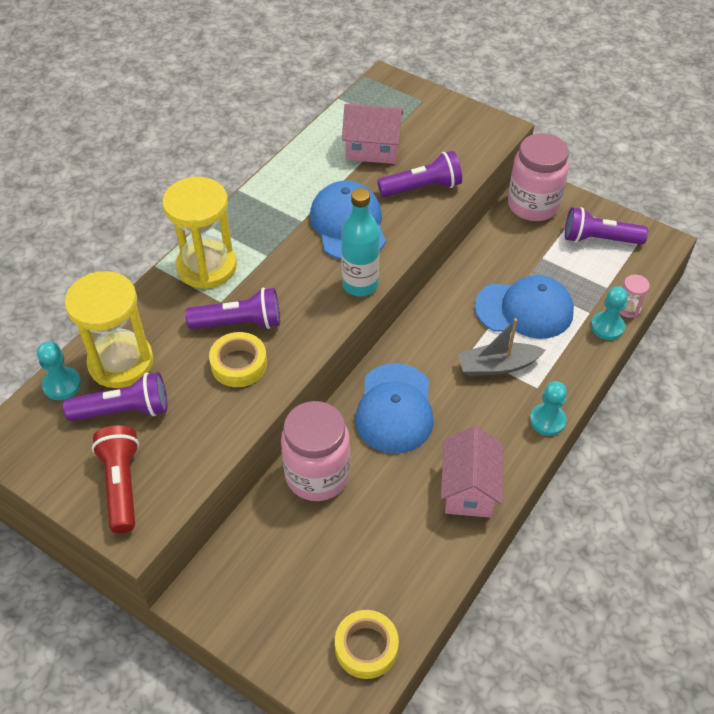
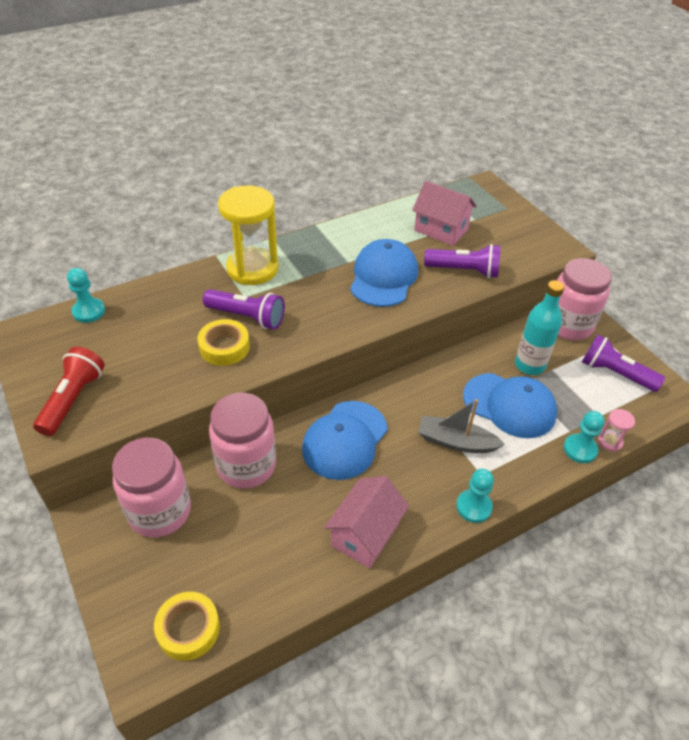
camera: 25 degrees right, 5 degrees down
purple flashlight [63,372,167,421] -> none
yellow hourglass [64,271,154,388] -> none
turquoise bottle [341,188,380,296] -> turquoise bottle moved to [515,280,564,375]
none -> pink jar [112,438,191,538]

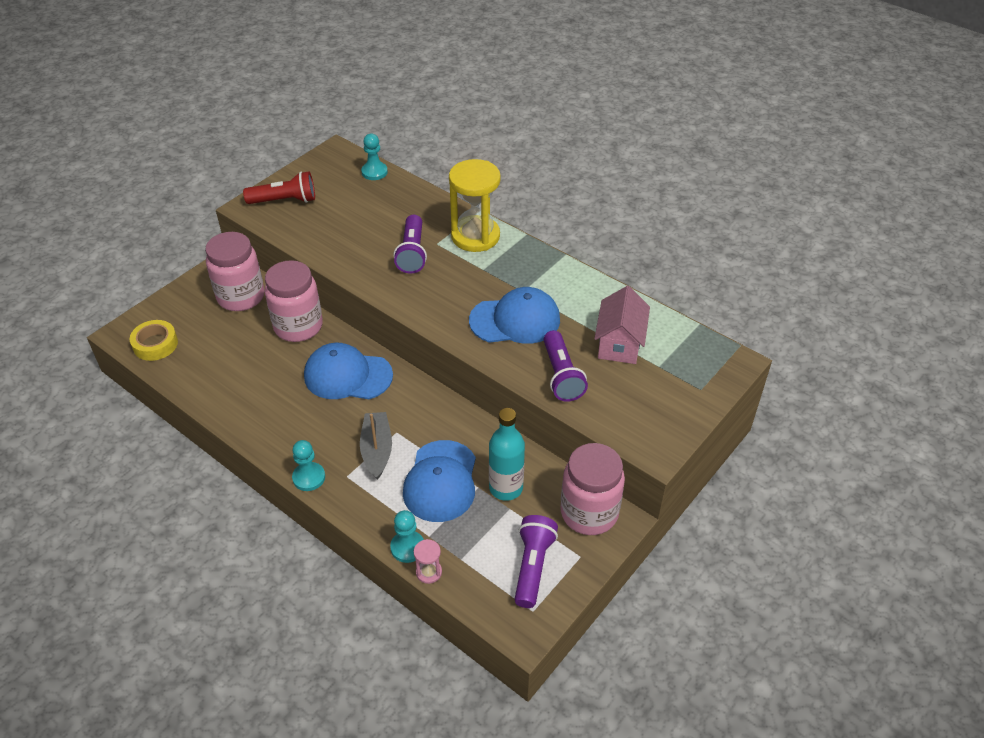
camera: 70 degrees right, 0 degrees up
yellow tape [198,319,250,366] -> none
pink house [324,476,409,568] -> none

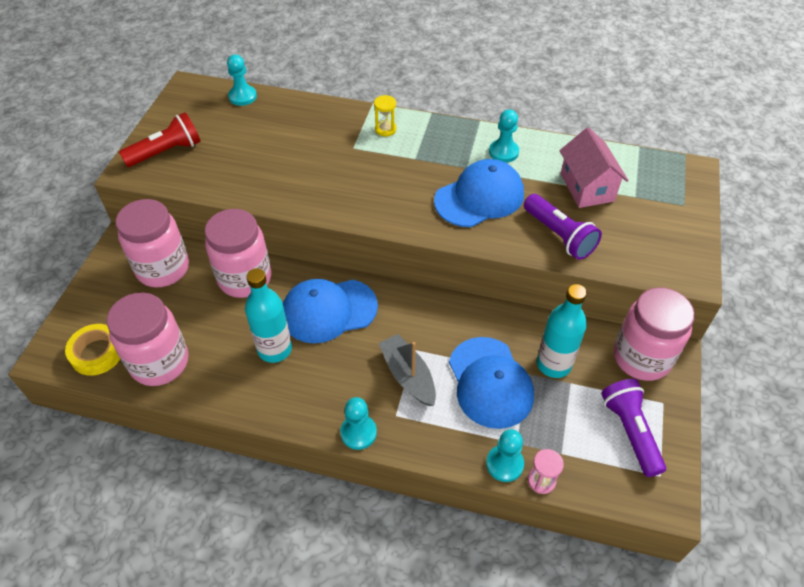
camera: 25 degrees left, 5 degrees up
purple flashlight [393,215,427,274] -> none
yellow hourglass [449,159,501,252] -> yellow hourglass [374,95,396,136], size x0.43
none -> pink jar [107,292,189,386]
none -> turquoise bottle [245,268,292,363]
none -> turquoise pawn [489,109,519,163]

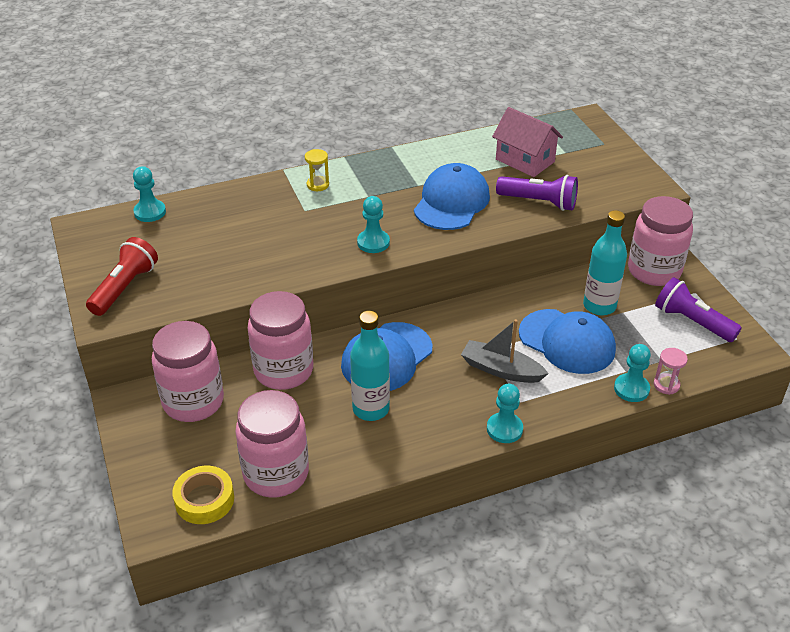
camera: 35 degrees left, 10 degrees down
turquoise pawn [489,109,519,163] -> turquoise pawn moved to [357,196,390,253]

